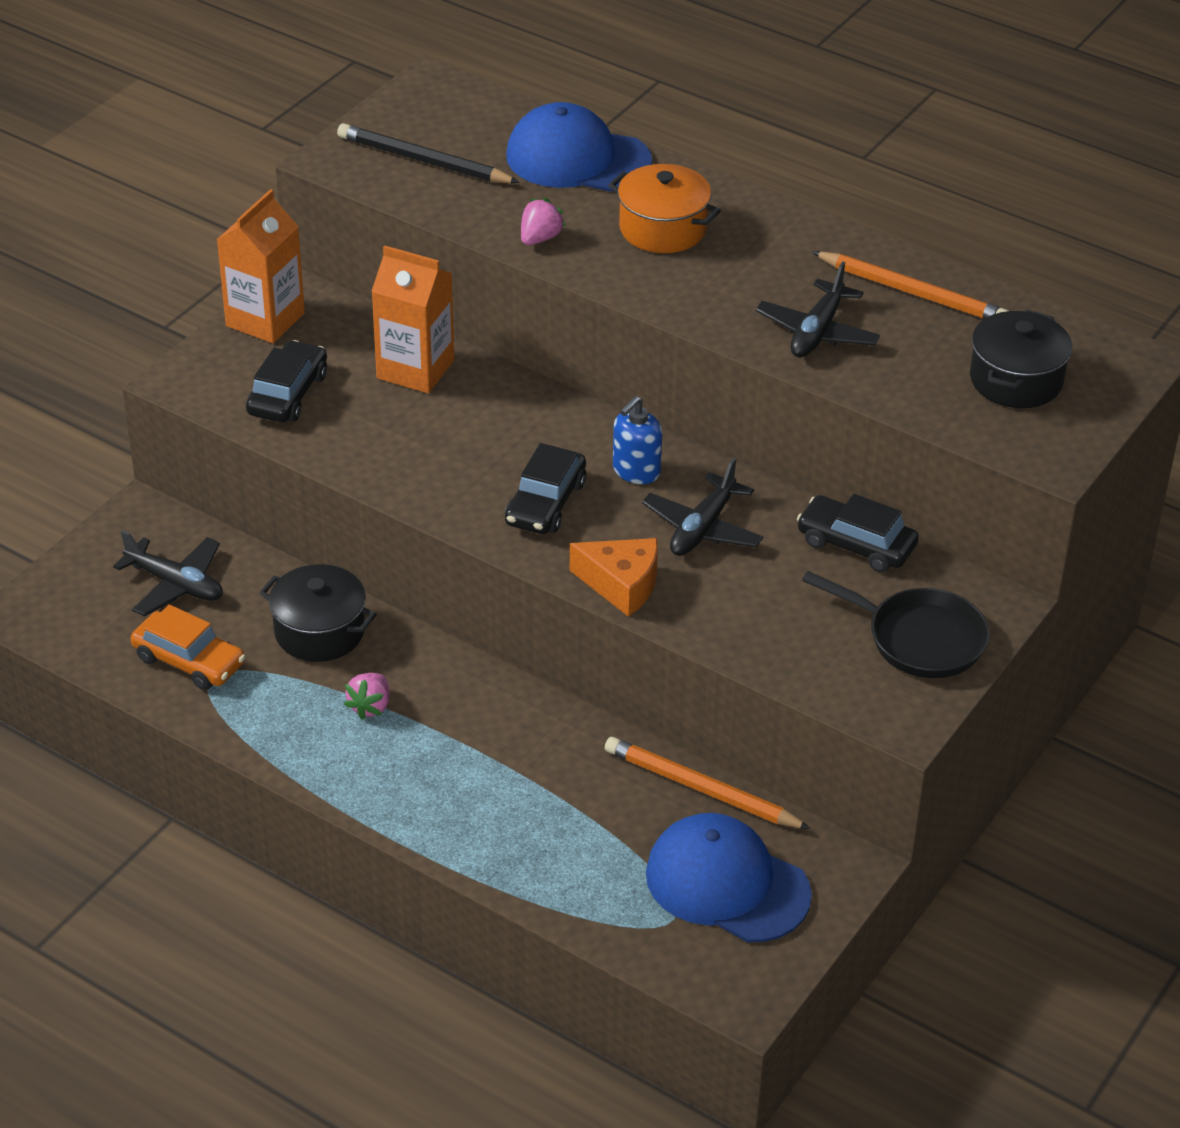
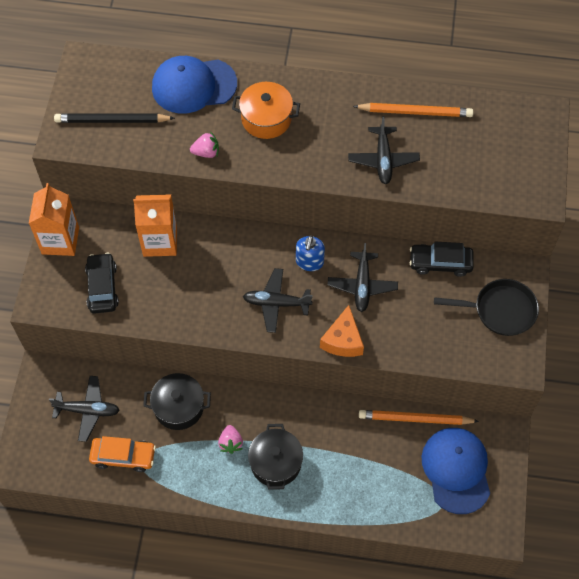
camera: 25 degrees left, 20 degrees up
black car [505,443,586,534] -> black plane [243,268,313,333]
pink strawberry [521,198,566,245] -> pink strawberry turned 75 degrees clockwise [190,131,219,158]
orange cheese [570,538,658,617] -> orange cheese turned 105 degrees clockwise [320,305,364,357]
blue cap [646,813,812,942] -> blue cap turned 75 degrees clockwise [422,428,490,514]
black pot [970,310,1072,408] -> black pot moved to [248,424,303,490]

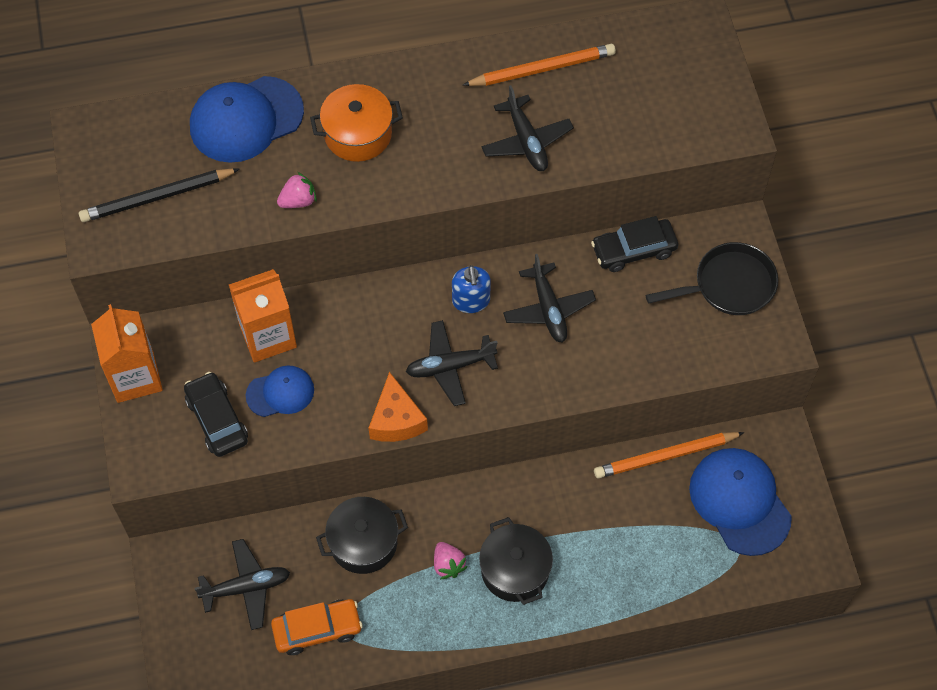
camera: 20 degrees left, 0 degrees up
orange cheese [320,305,364,357] -> orange cheese moved to [369,372,428,442]
none -> blue cap [246,365,314,417]

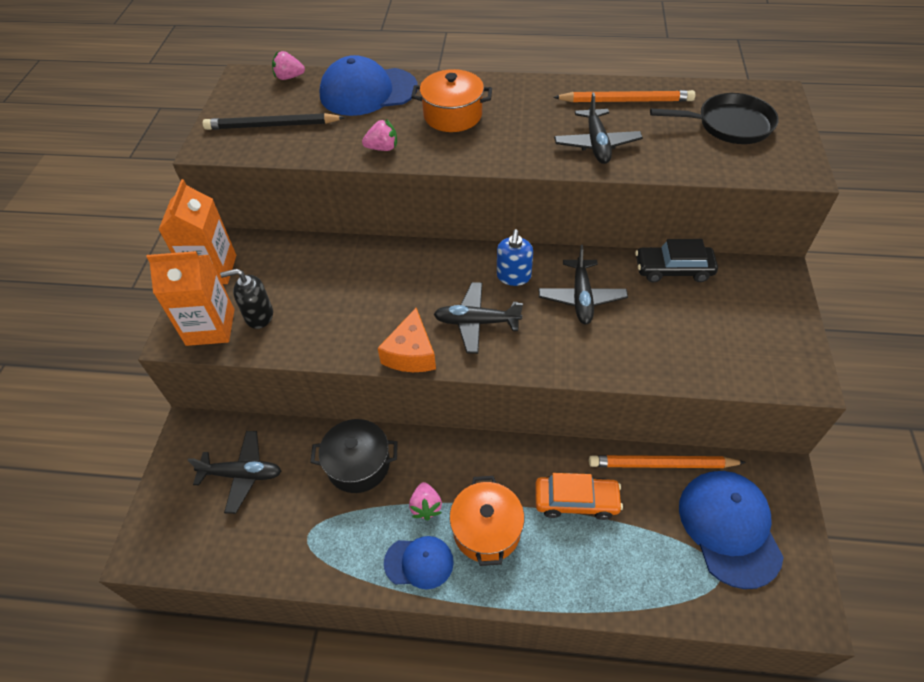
camera: 20 degrees right, 10 degrees down
black car [184,372,248,457] -> black soap dispenser [220,269,273,329]
orange carton [229,269,297,363] -> orange carton moved to [146,251,234,346]
blue cap [246,365,314,417] -> blue cap moved to [384,536,454,589]
orange car [271,599,363,655] -> orange car moved to [535,473,623,520]
black pot [479,517,553,605] -> orange pot [449,476,524,566]
black pan [646,242,778,315] -> black pan moved to [650,93,779,144]
none -> pink strawberry [272,51,305,80]

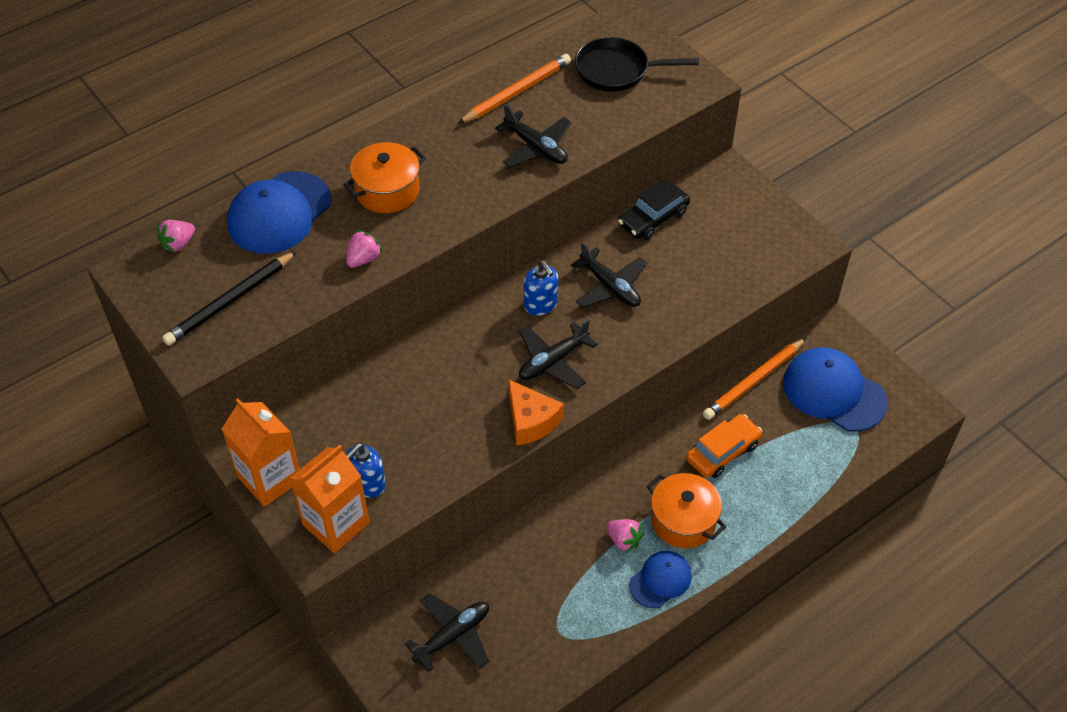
camera: 45 degrees left, 0 degrees up
black soap dispenser [220,269,273,329] -> blue soap dispenser [346,443,386,498]
black pot [310,419,398,493] -> none
black pan [650,93,779,144] -> black pan turned 135 degrees counterclockwise [575,37,699,91]

